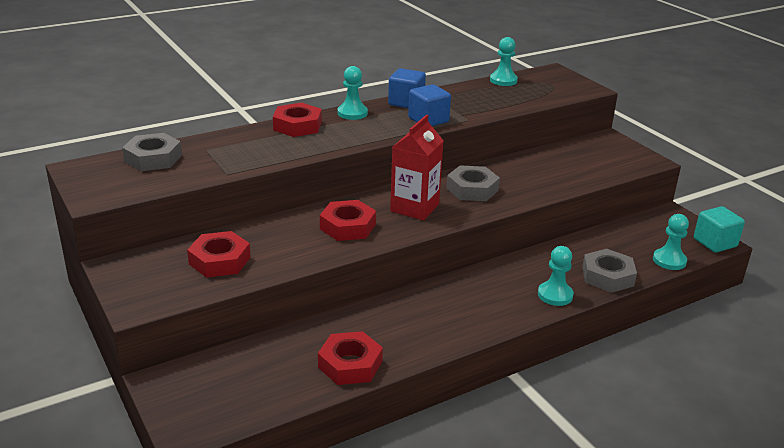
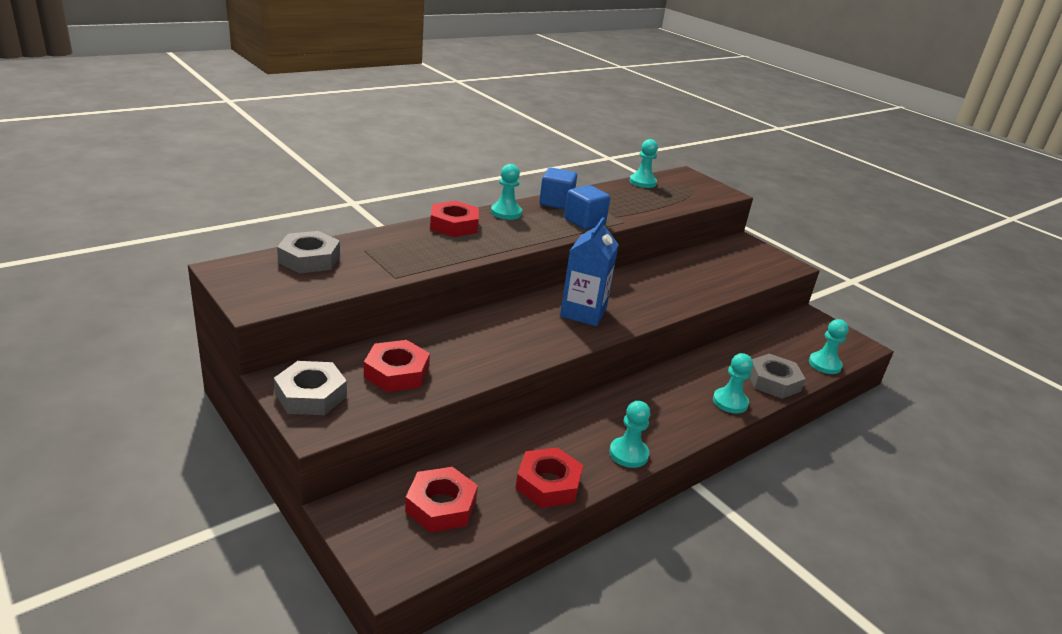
camera: 10 degrees left, 0 degrees up
red nut [320,200,376,241] -> red nut moved to [405,467,478,533]
red carton [390,115,444,220] -> blue carton [560,217,619,326]
grey nut [446,165,500,201] -> grey nut moved to [274,361,347,415]
turquoise cube [694,206,745,253] -> none
none -> turquoise pawn [609,401,650,468]

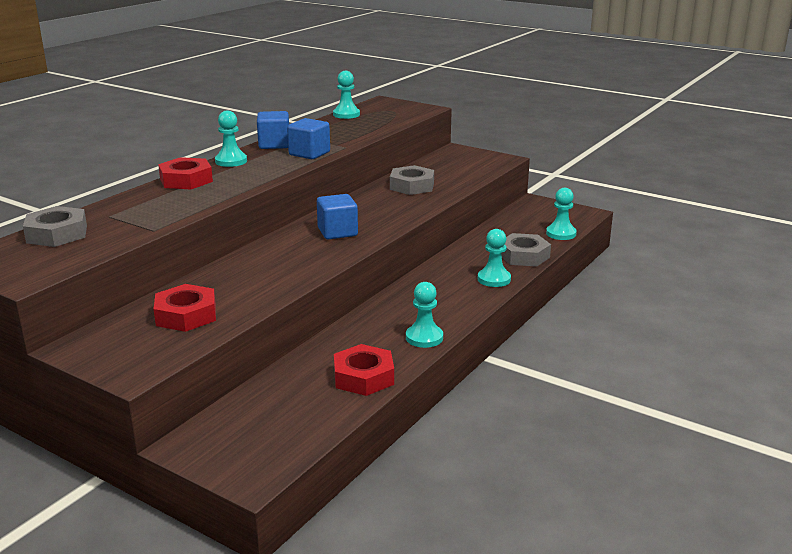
camera: 15 degrees left, 5 degrees down
grey nut [274,361,347,415] -> grey nut moved to [390,165,434,195]
red nut [405,467,478,533] -> none
blue carton [560,217,619,326] -> blue cube [317,194,358,240]

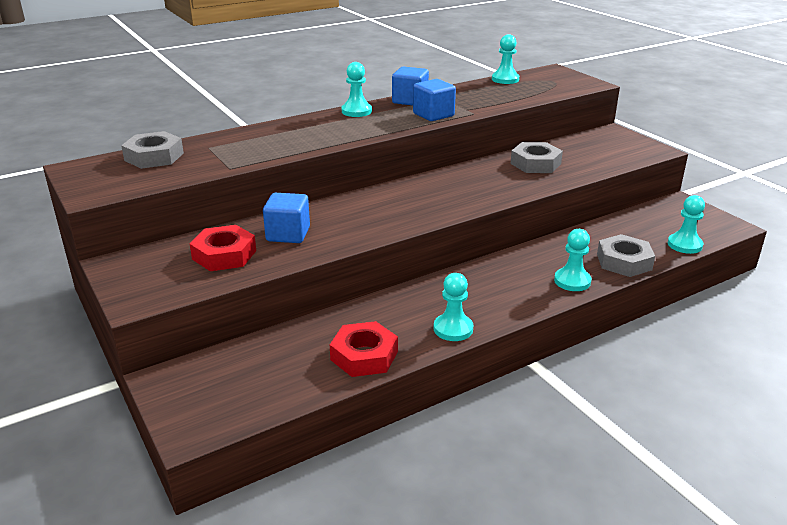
camera: 25 degrees right, 5 degrees up
red nut [158,157,213,189] -> none
blue cube [317,194,358,240] -> blue cube moved to [263,193,310,243]

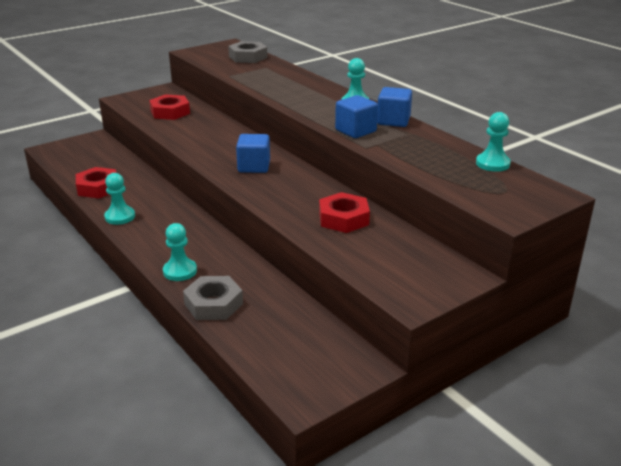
camera: 85 degrees right, 0 degrees up
blue cube [263,193,310,243] -> blue cube moved to [236,134,270,173]
grey nut [510,142,563,173] -> red nut [319,192,370,233]
turquoise pawn [668,195,705,254] -> none

